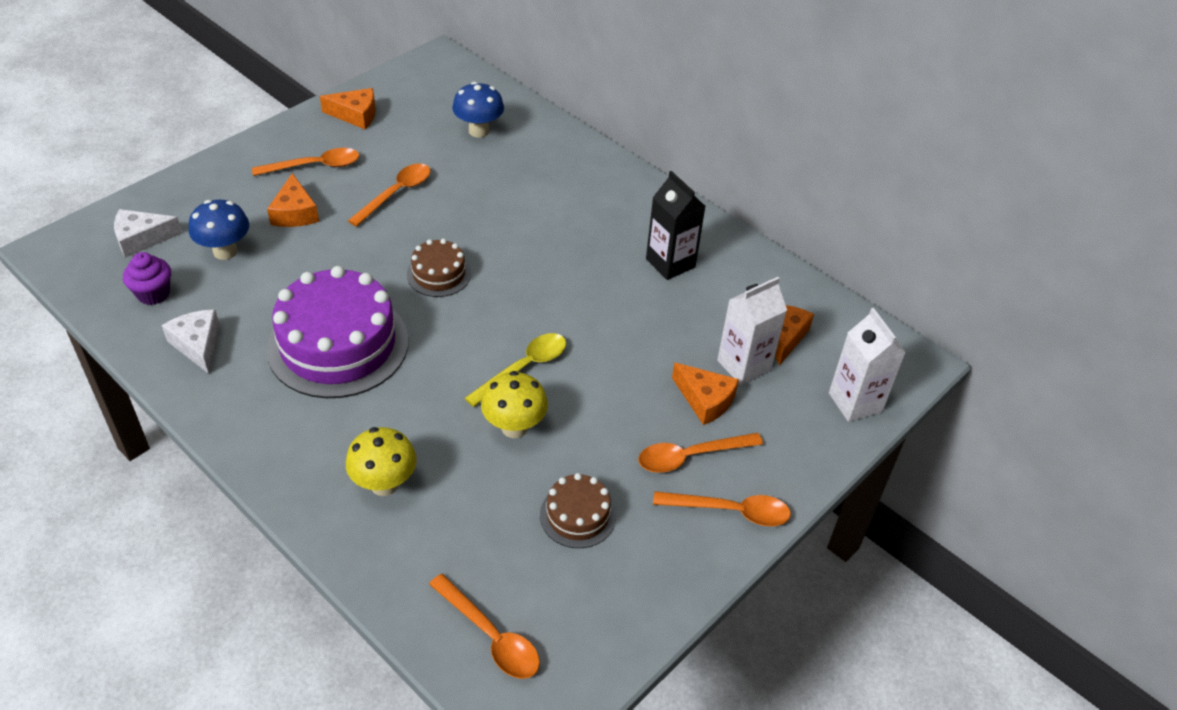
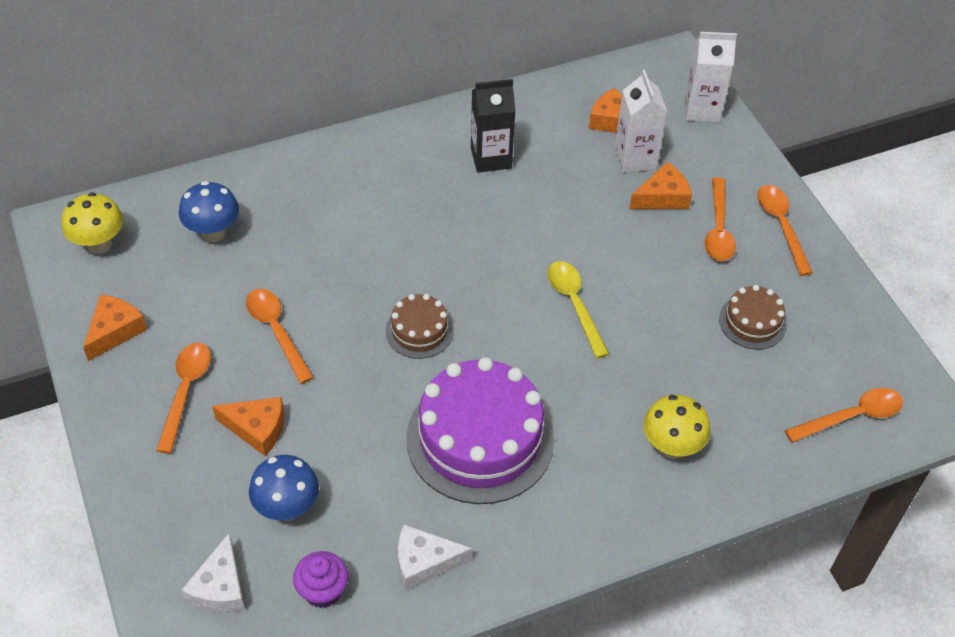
camera: 65 degrees left, 5 degrees up
yellow mushroom [481,371,548,438] -> yellow mushroom moved to [62,192,123,254]
orange spoon [653,491,791,526] -> orange spoon turned 45 degrees counterclockwise [757,185,813,276]

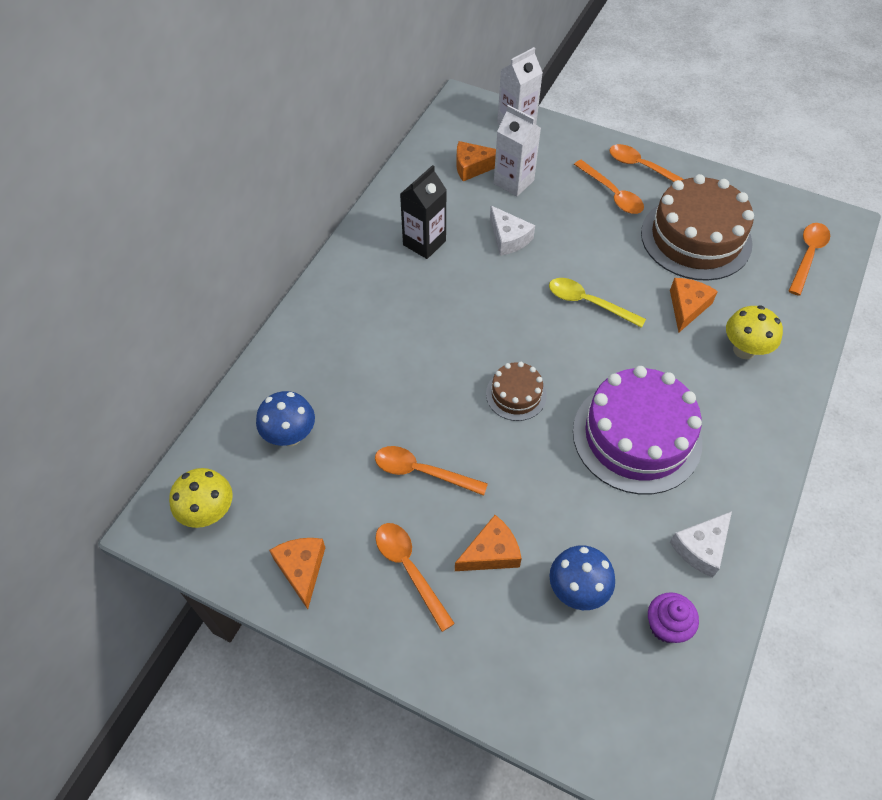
camera: 40 degrees left, 5 degrees up
white cheese [181,533,245,613] -> white cheese moved to [490,206,535,256]
orange cheese [629,162,692,209] -> orange cheese moved to [670,278,718,332]
brown cake [719,285,787,350] -> brown cake [641,174,754,281], size x2.05

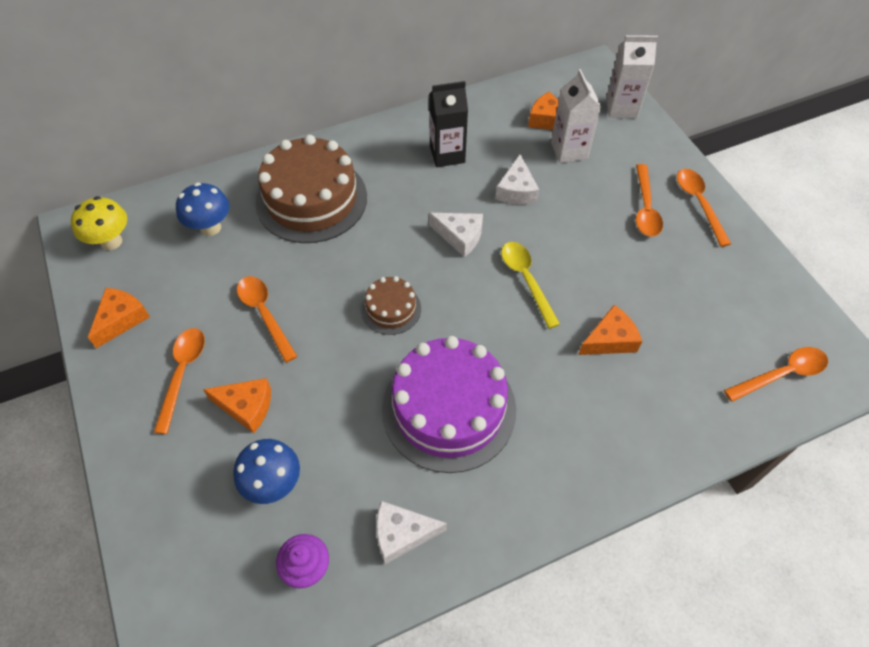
camera: 40 degrees right, 0 degrees up
brown cake [641,174,754,281] -> brown cake moved to [255,135,367,243]
yellow mushroom [726,305,783,359] -> none
none -> white cheese [429,213,483,257]

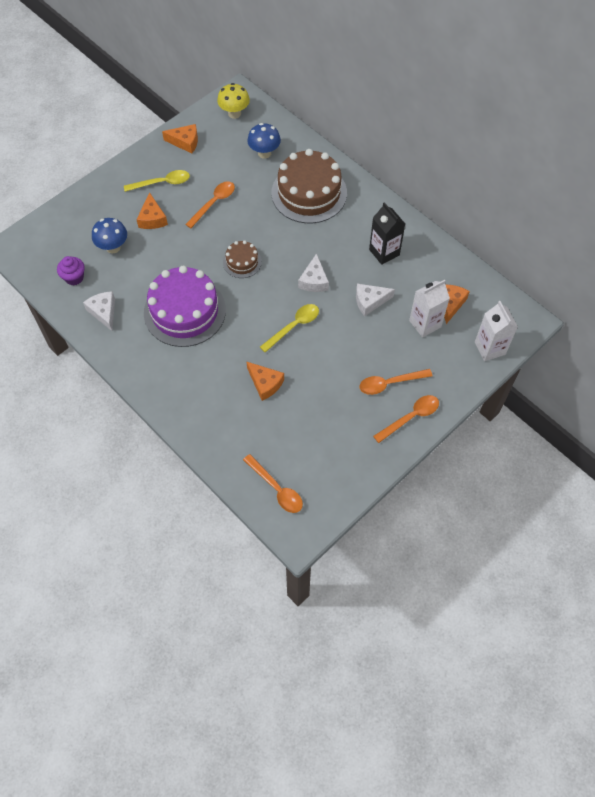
camera: 70 degrees right, 5 degrees up
orange spoon [154,328,205,434] -> yellow spoon [124,170,190,192]

